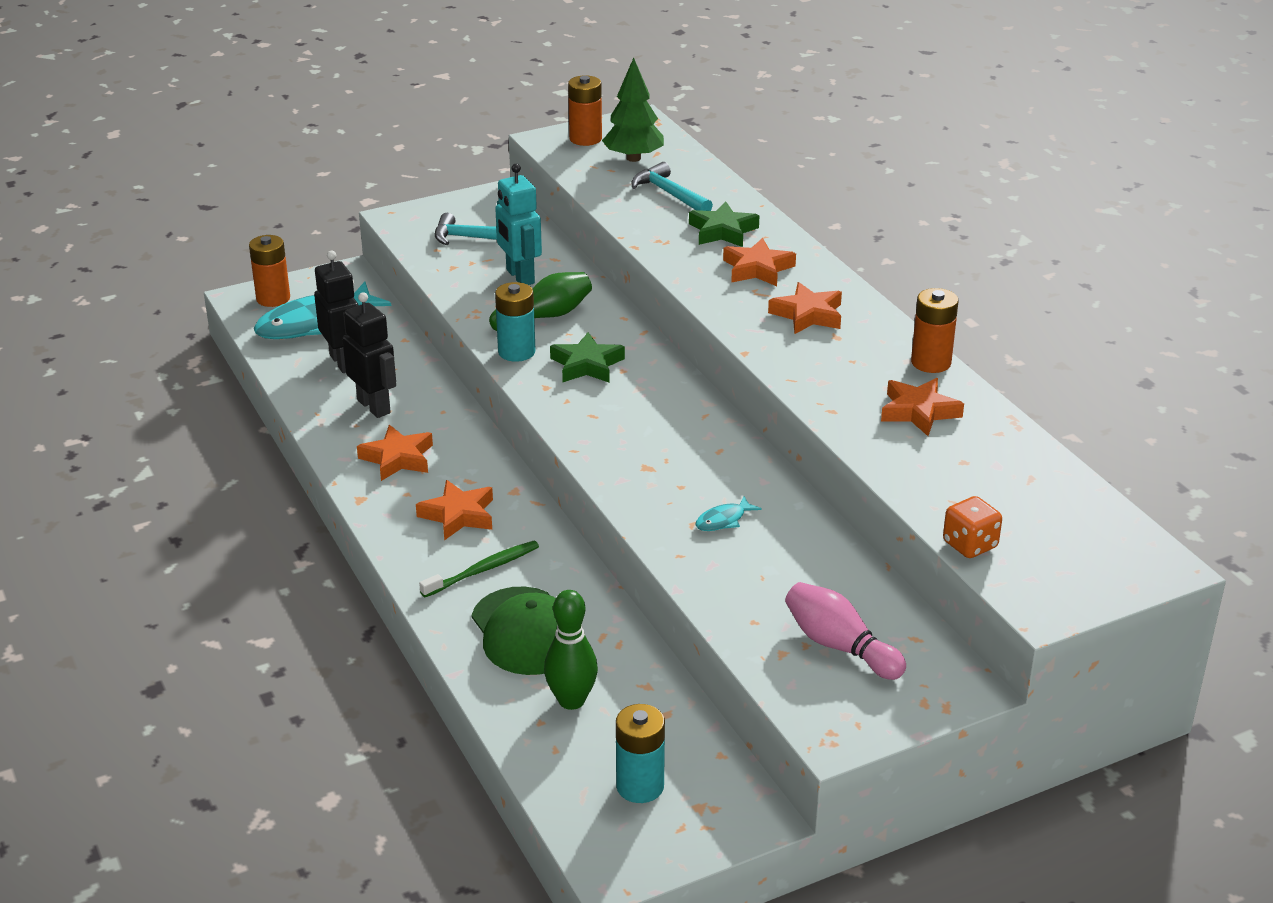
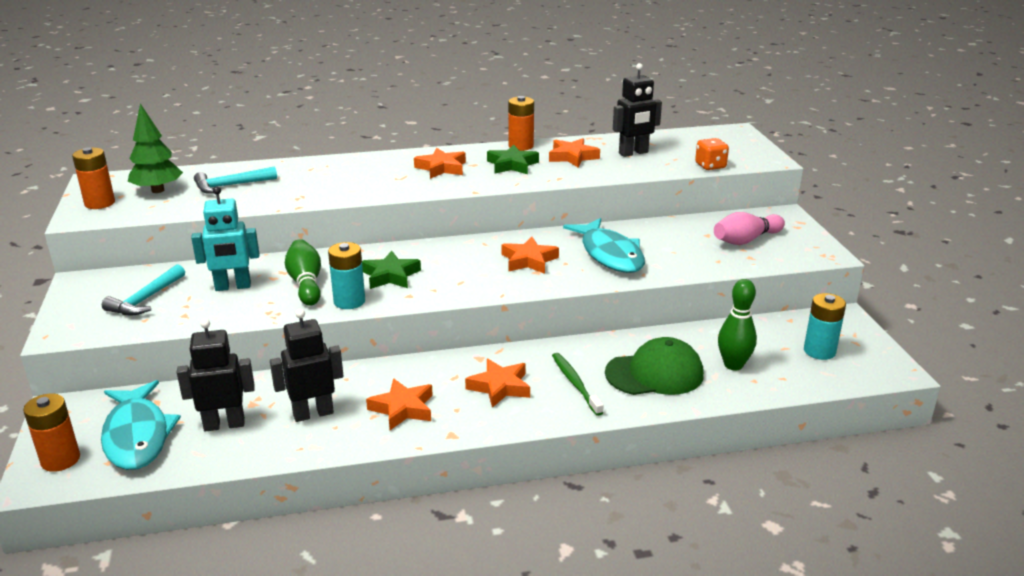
camera: 75 degrees left, 5 degrees down
green star [689,202,760,247] -> green star moved to [487,145,539,174]
turquoise fish [695,496,762,531] -> turquoise fish [563,218,645,273], size x2.36
orange star [723,238,796,286] -> orange star moved to [502,237,559,274]
none -> black robot [613,63,662,157]

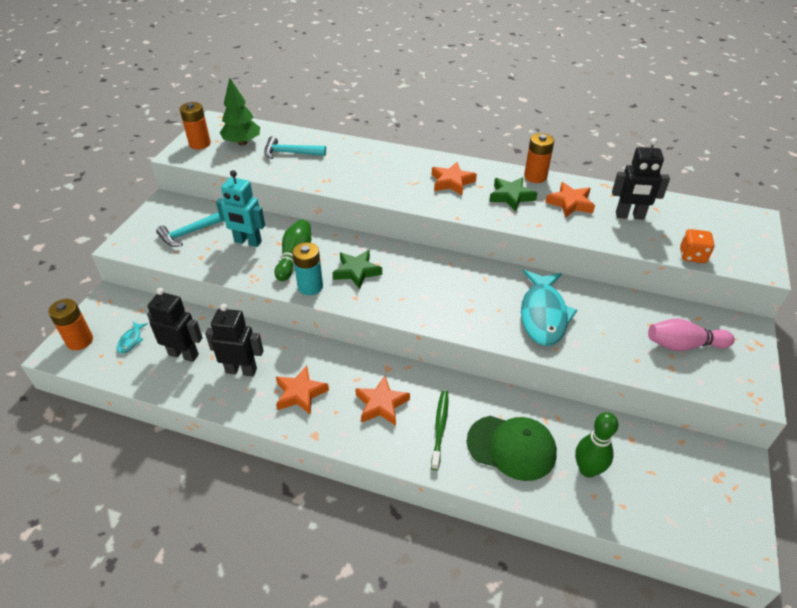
camera: 30 degrees right, 15 degrees up
turquoise fish [101,380,181,470] -> turquoise fish [117,322,148,354], size x0.42
orange star [502,237,559,274] -> none
turquoise battery [804,293,846,360] -> none

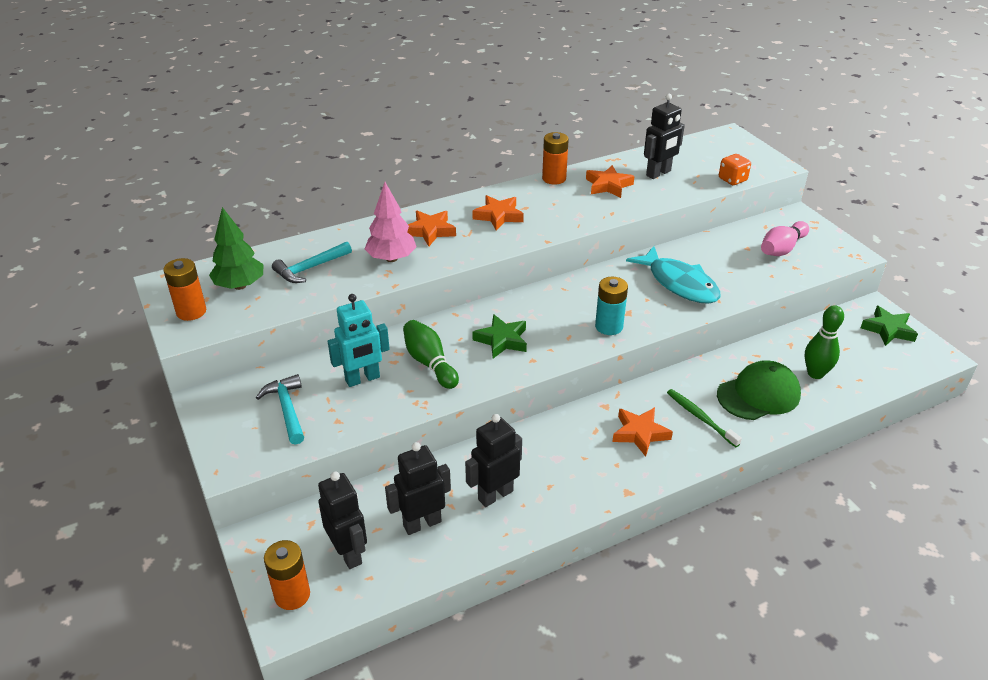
camera: 45 degrees left, 5 degrees down
turquoise fish [117,322,148,354] -> black robot [318,472,367,569]
turquoise hammer [156,212,222,247] -> turquoise hammer turned 150 degrees clockwise [256,374,304,445]
orange star [276,366,329,415] -> orange star moved to [407,211,456,246]
turquoise battery [292,242,323,295] -> turquoise battery moved to [595,277,628,335]
green star [489,177,538,212] -> green star moved to [861,306,918,346]
none -> pink tree [365,182,417,262]

